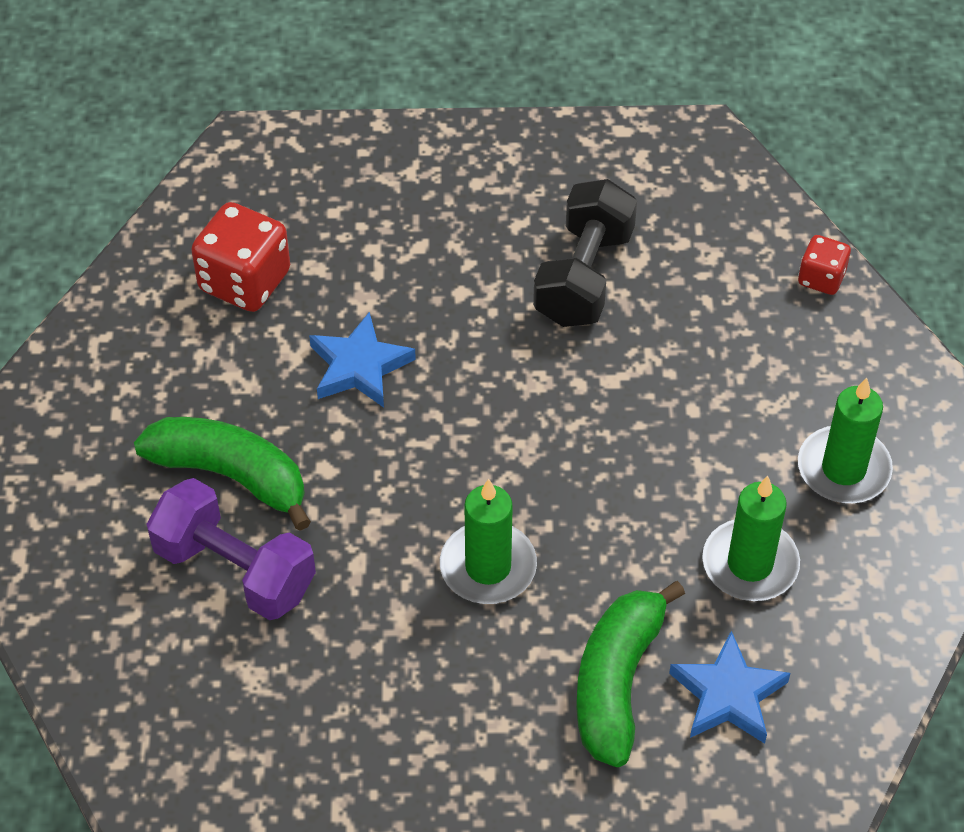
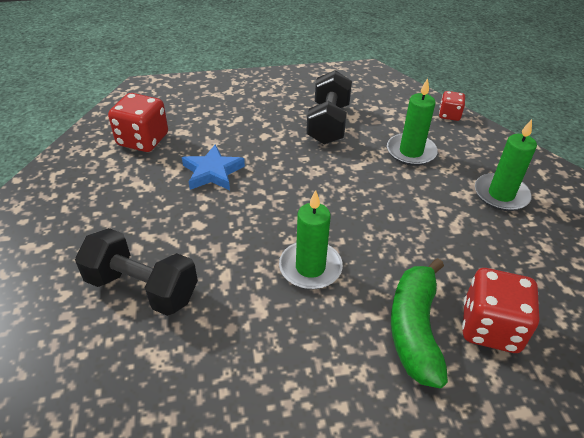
camera: 10 degrees left, 10 degrees down
green banana [134,417,311,531] -> none
purple dumbbell [146,478,316,620] -> black dumbbell [75,228,198,316]
blue star [669,631,791,744] -> red dice [462,268,539,353]
green candle [702,476,800,601] -> green candle moved to [387,78,438,166]

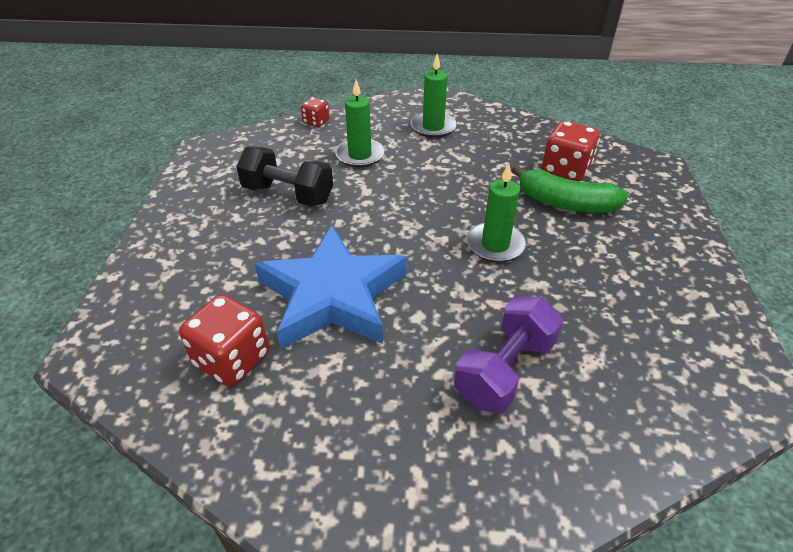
camera: 75 degrees left, 0 degrees up
black dumbbell [75,228,198,316] -> purple dumbbell [454,296,563,414]
blue star [182,144,245,190] -> blue star [255,225,407,349], size x2.00

